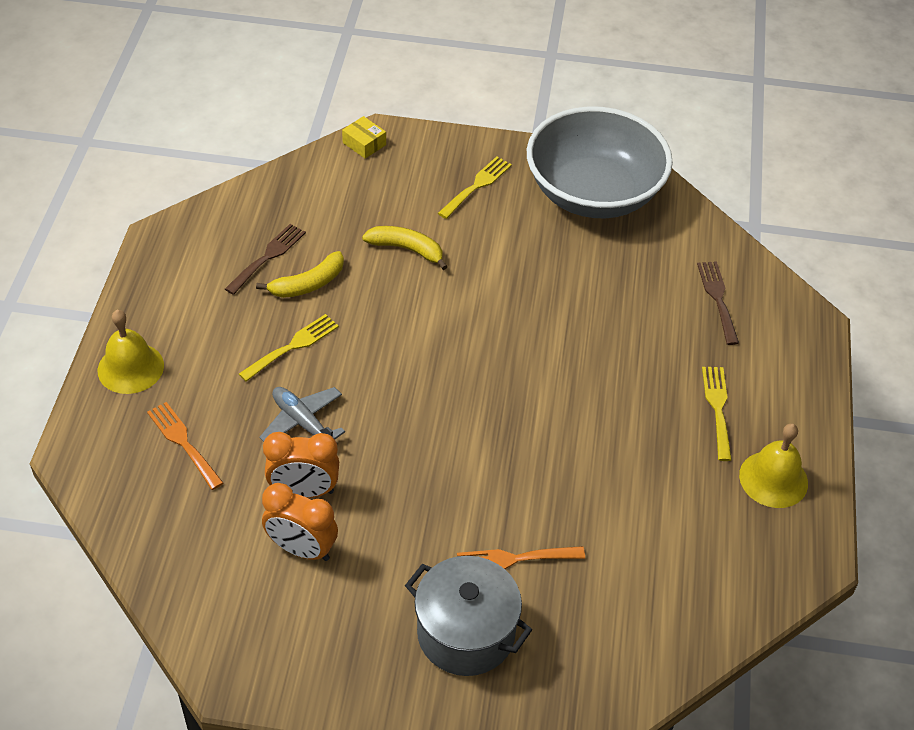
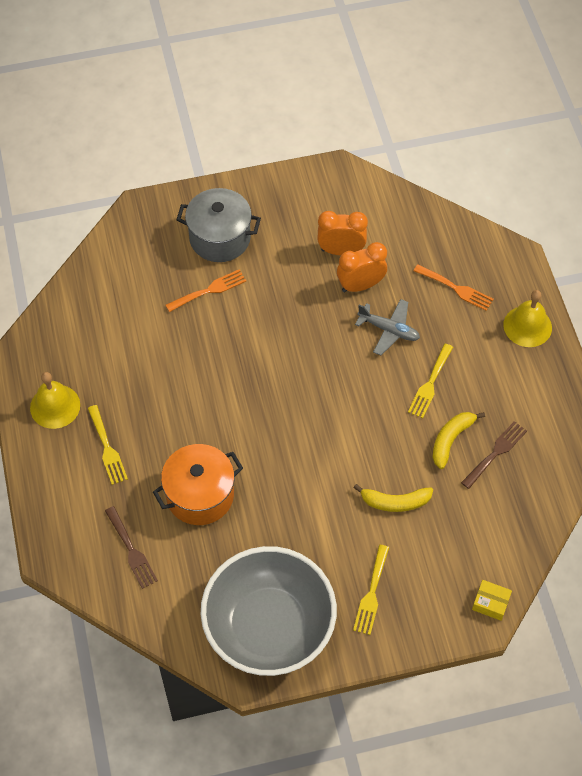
camera: 160 degrees right, 10 degrees up
brown fork [225,224,306,295] -> brown fork turned 150 degrees counterclockwise [461,421,527,489]
none -> orange pot [153,444,243,525]

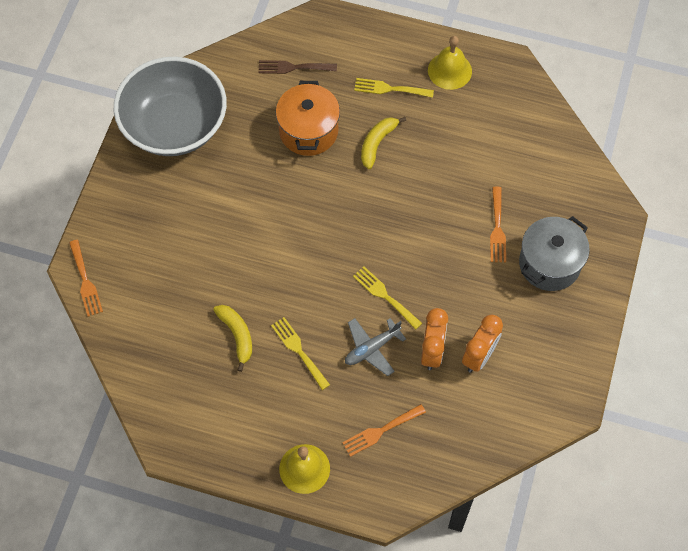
camera: 120 degrees right, 5 degrees up
yellow fork [353,545,389,635] -> yellow fork moved to [353,267,422,329]
yellow banana [354,484,433,512] -> yellow banana moved to [361,117,406,169]
brown fork [461,421,527,489] -> none
yellow box [472,580,512,621] -> orange fork [69,240,103,317]

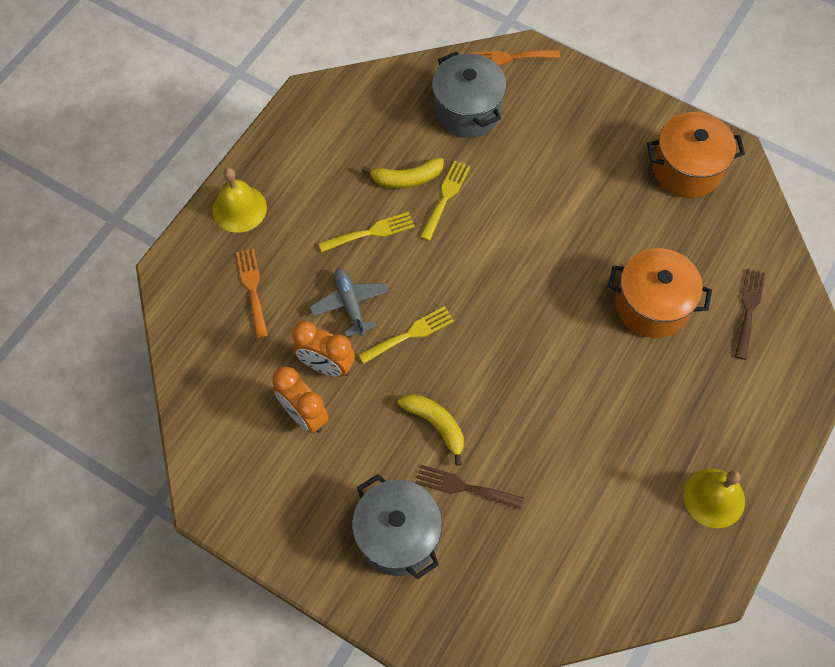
camera: 105 degrees right, 0 degrees up
grey bowl [114,57,227,156] -> orange pot [647,112,745,198]
yellow fork [354,78,434,98] -> yellow fork moved to [420,160,471,241]
yellow banana [361,117,406,169] -> yellow banana moved to [398,394,464,466]
orange fork [490,187,506,262] -> brown fork [415,465,524,509]
none -> grey pot [432,51,507,138]

